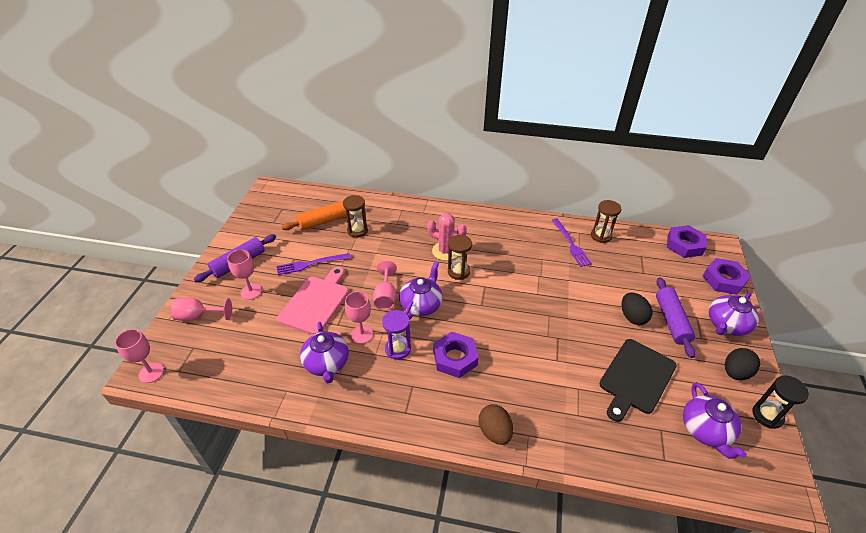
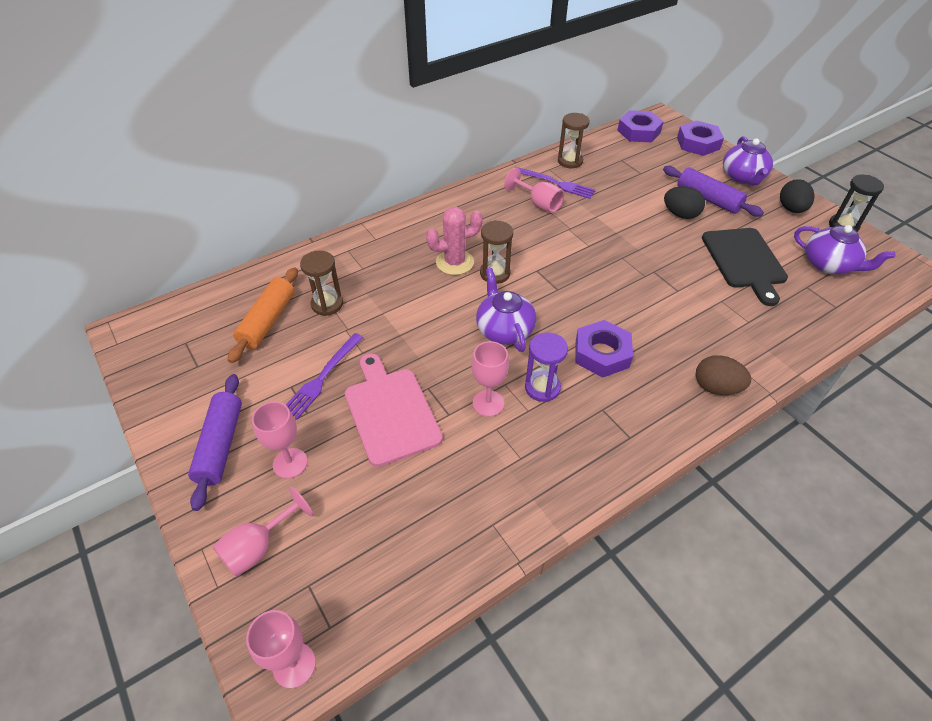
camera: 45 degrees left, 5 degrees up
purple teapot [300,322,349,383] -> none
pink goblet [373,260,397,310] -> pink goblet moved to [505,168,564,213]

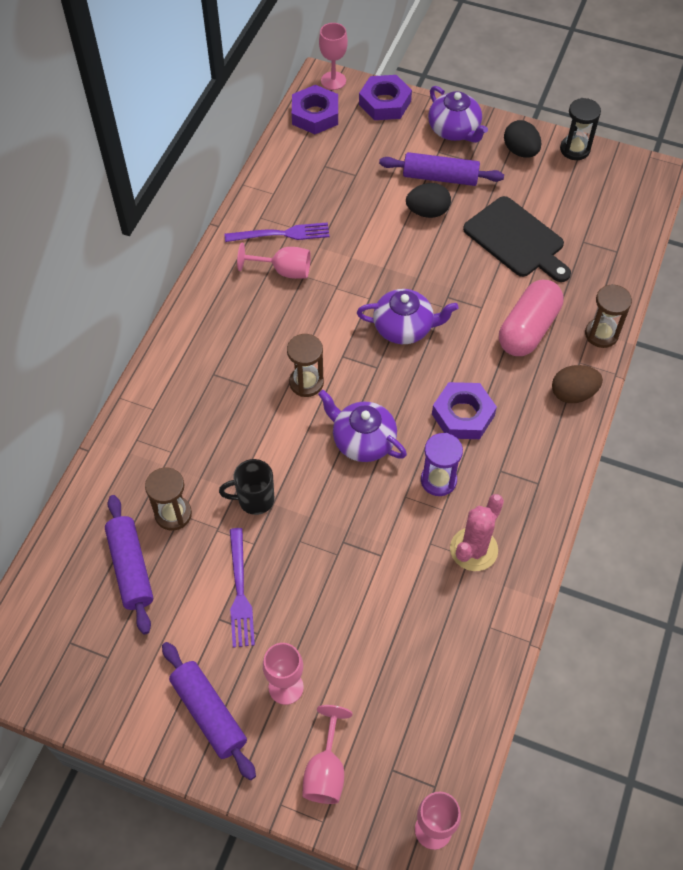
camera: 35 degrees left, 10 degrees up
orange rolling pin [228,267,298,363] -> purple rolling pin [105,495,153,634]
pink cutting board [345,353,443,467] -> none
pink cactus [426,207,483,275] -> pink cactus moved to [450,494,504,571]
pink goblet [472,341,509,417] -> pink goblet moved to [319,23,348,90]
brown hourglass [558,113,590,168] -> brown hourglass moved to [585,284,632,348]
purple teapot [794,225,895,274] -> purple teapot moved to [357,289,458,344]
none -> black mug [219,459,274,515]
none -> pink capsule [499,280,563,356]

